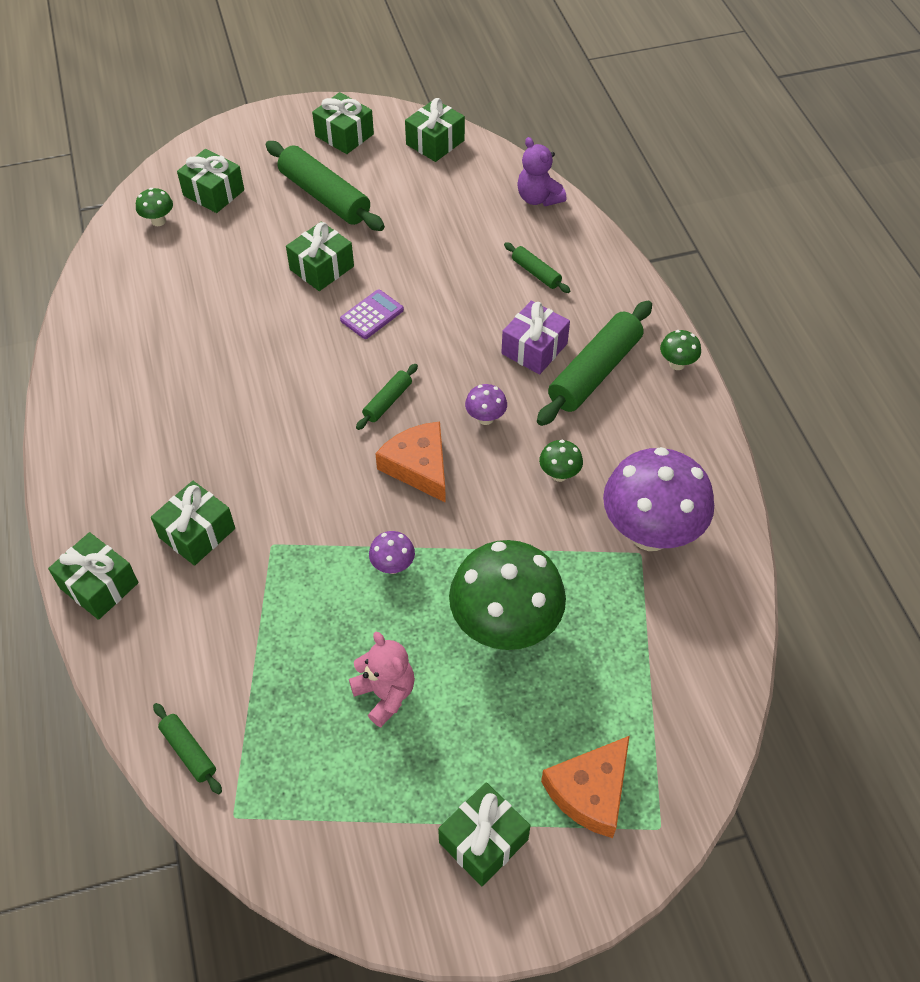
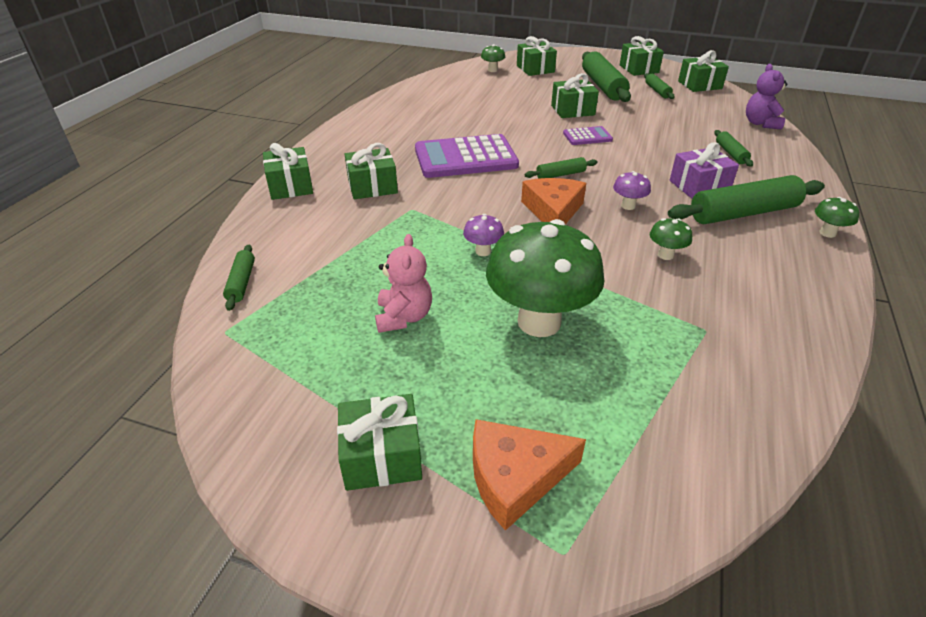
camera: 35 degrees right, 15 degrees down
purple mushroom [603,447,714,551] -> none
none -> purple calculator [415,134,519,178]
none -> green rolling pin [644,73,675,99]

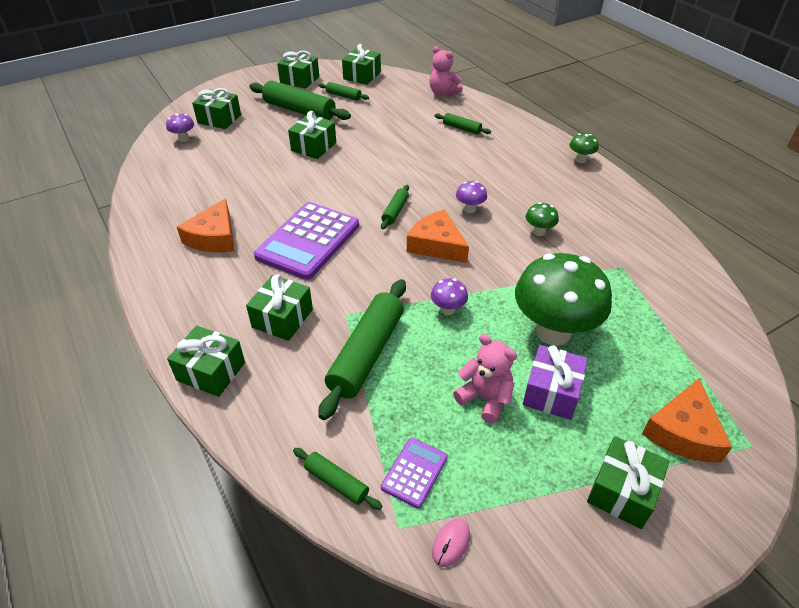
camera: 50 degrees left, 5 degrees up
green mushroom [481,44,505,72] -> purple mushroom [166,113,194,142]
purple calculator [563,126,613,145] -> purple calculator moved to [381,438,448,509]
green rolling pin [668,175,825,224] -> green rolling pin moved to [318,279,406,420]
purple gift [670,142,739,199] -> purple gift moved to [523,345,588,420]
purple teddy bear [746,64,788,130] -> pink teddy bear [429,46,463,96]
none -> orange cheese [177,198,235,252]
none -> pink mouse [432,519,470,567]

